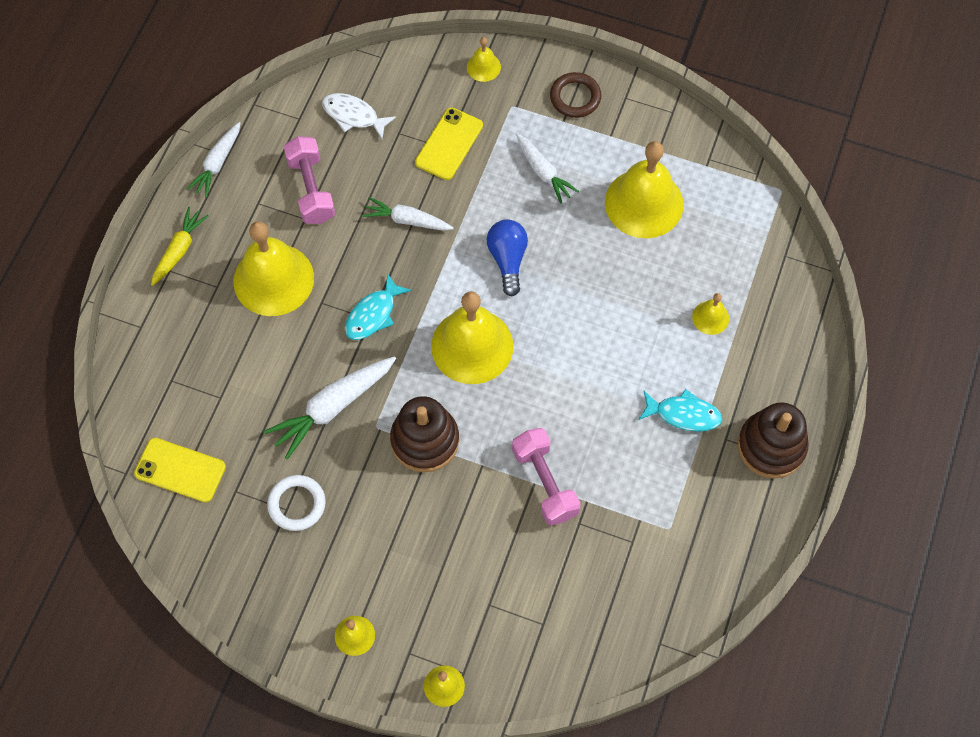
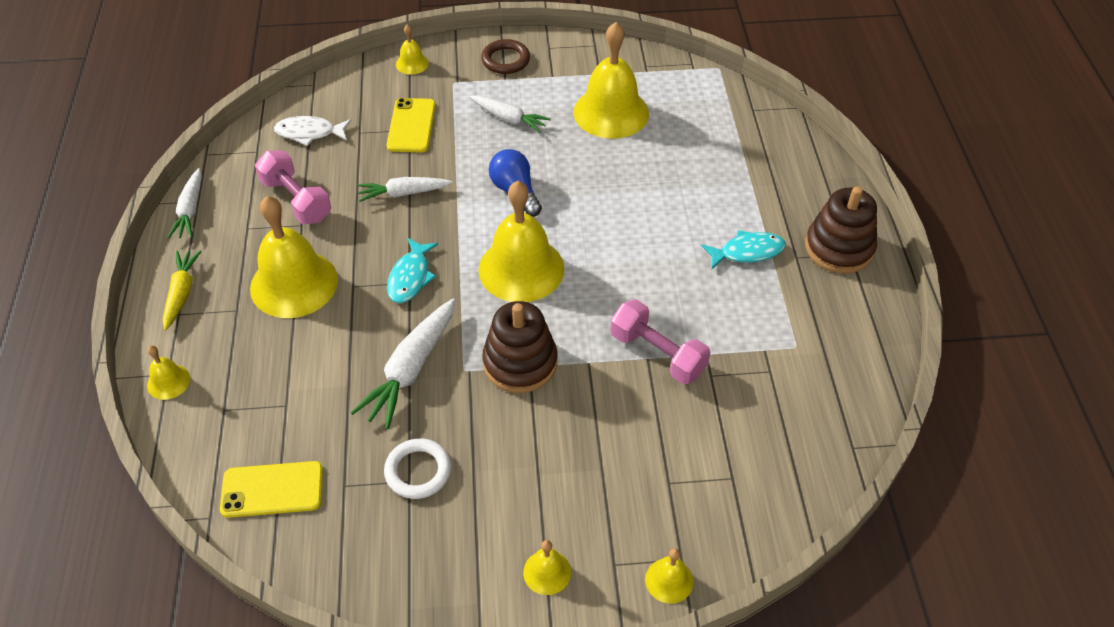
camera: 25 degrees left, 15 degrees down
yellow bell [692,293,729,335] -> yellow bell moved to [147,346,190,400]

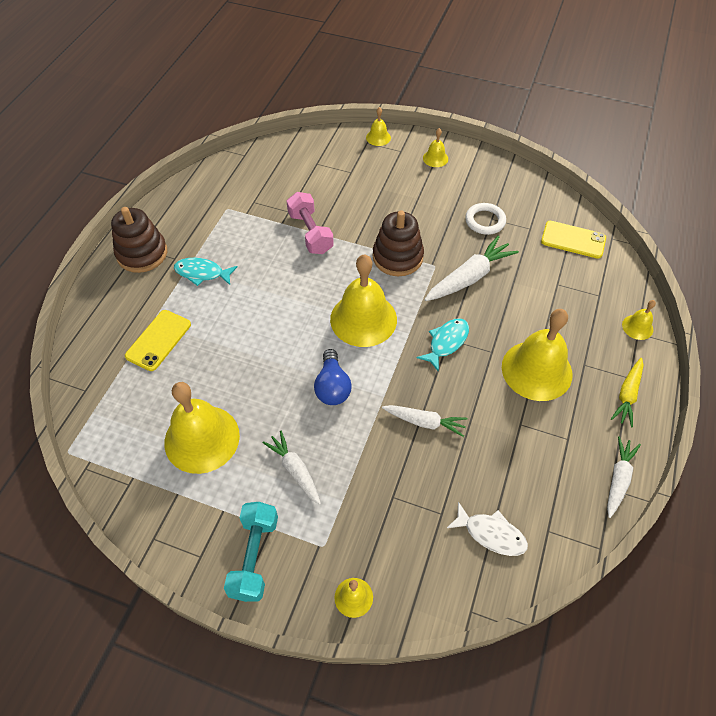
camera: 155 degrees left, 5 degrees up
pink dumbbell [255,150,331,224] -> none
yellow phone [387,98,436,153] -> yellow phone moved to [125,310,191,371]
brown ring [481,39,530,74] -> turquoise dumbbell [224,502,278,602]

